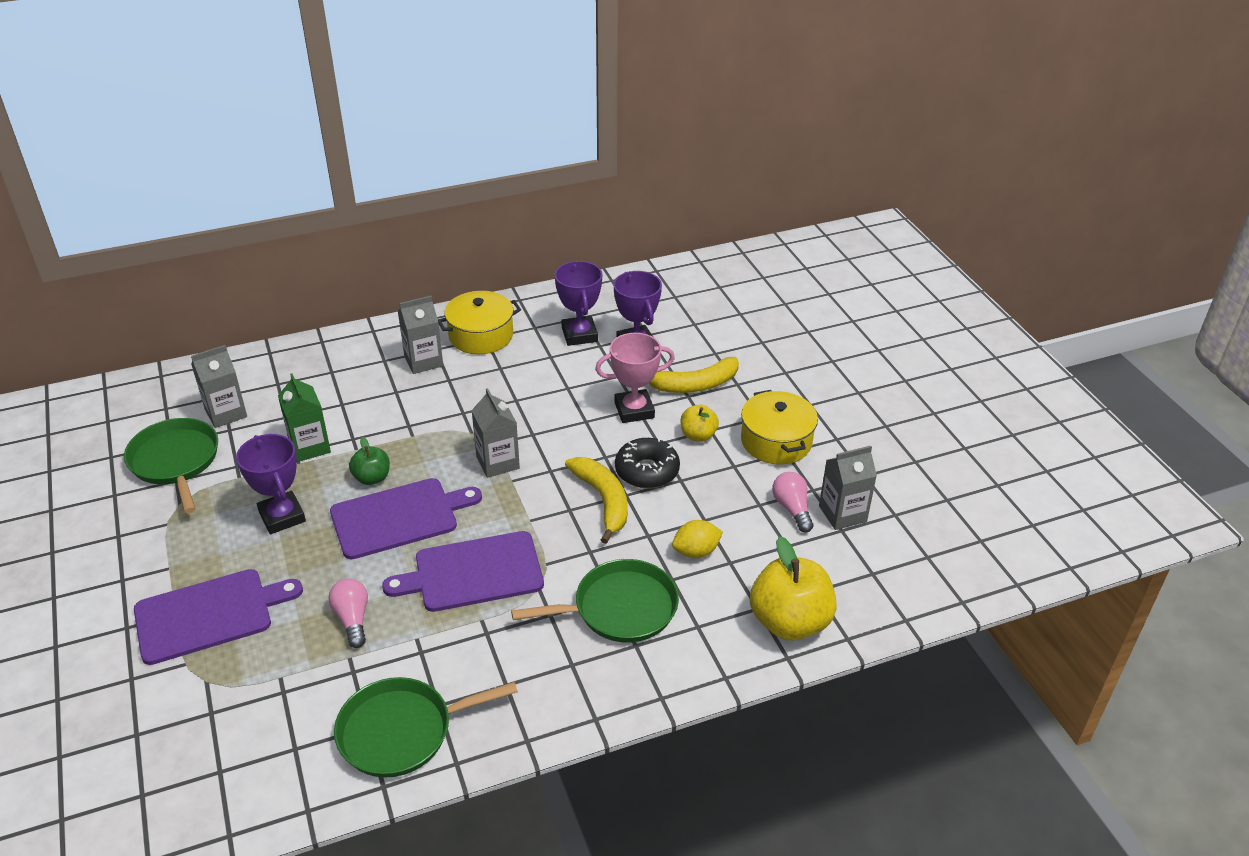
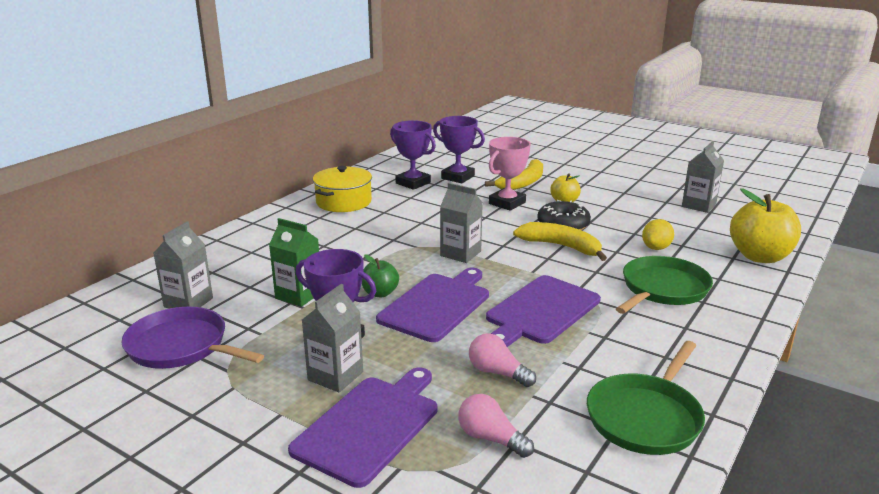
camera: 35 degrees left, 15 degrees down
green pan [124,418,218,513] -> purple pan [121,307,264,369]
grey carton [398,296,443,374] -> grey carton moved to [302,284,363,393]
yellow pot [741,390,818,464] -> none
pink light bulb [772,472,814,533] -> pink light bulb moved to [458,394,534,458]

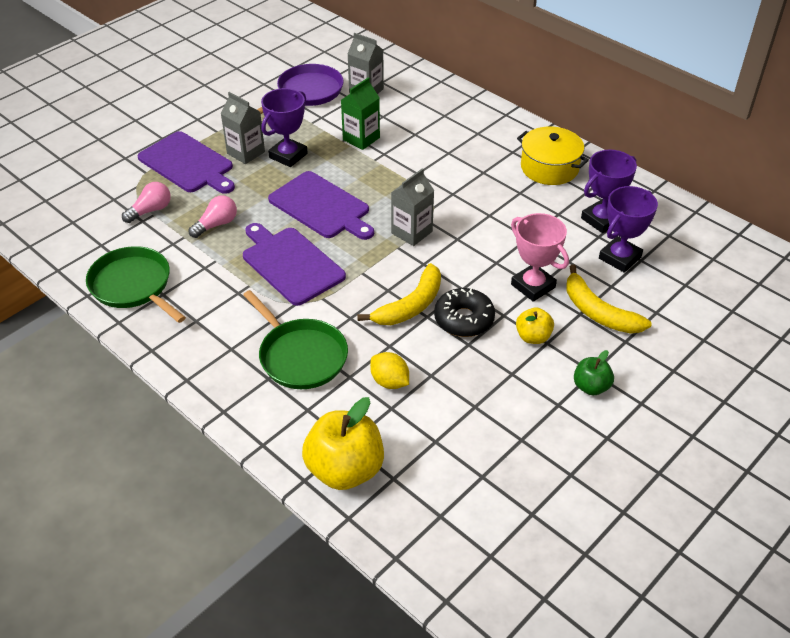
camera: 100 degrees right, 20 degrees up
green apple [362,254,399,297] -> green apple moved to [574,350,614,396]
grey carton [682,141,724,213] -> none

